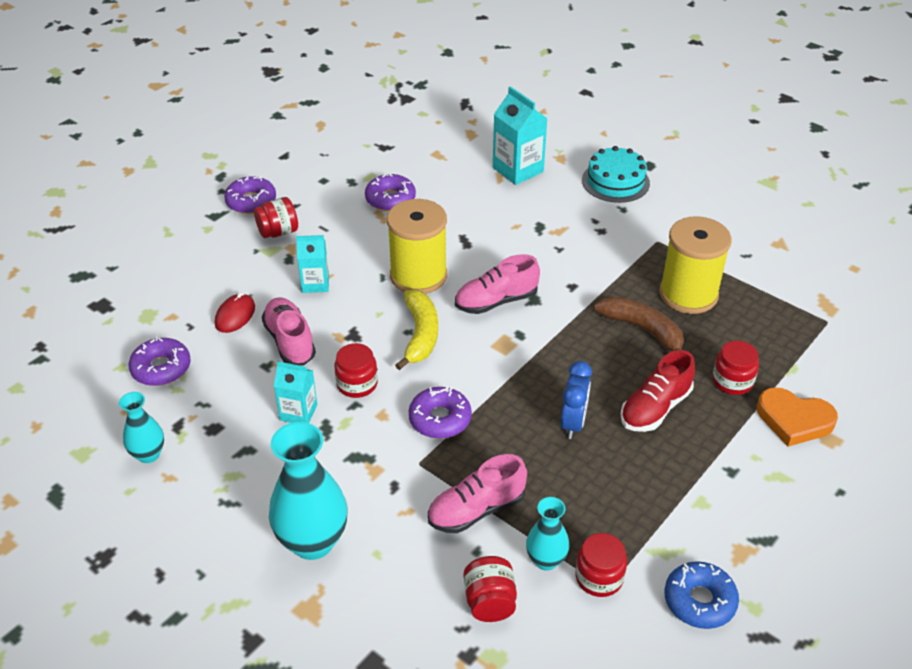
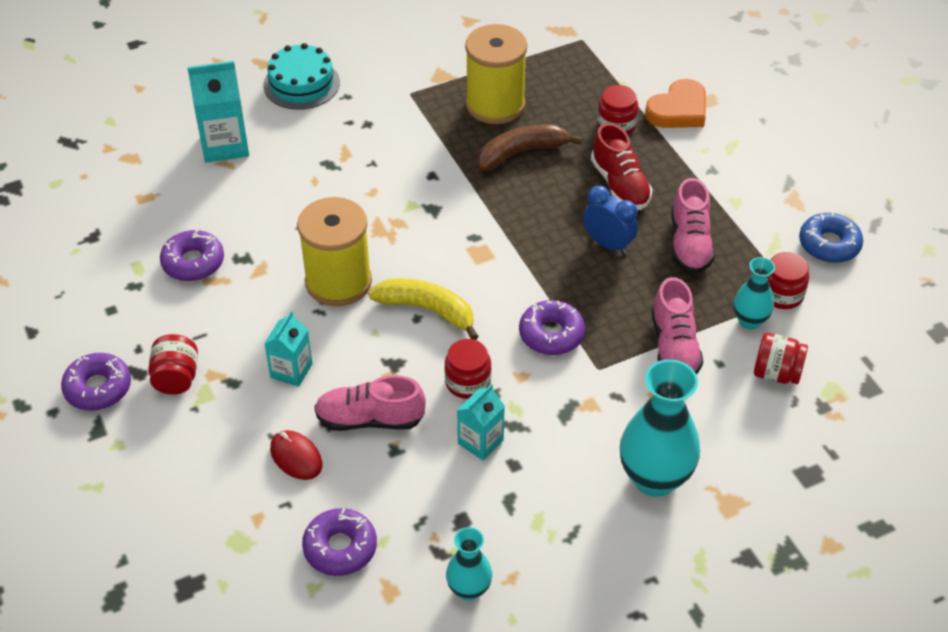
camera: 65 degrees left, 5 degrees up
pink shoe [455,254,540,314] -> pink shoe moved to [672,178,715,273]

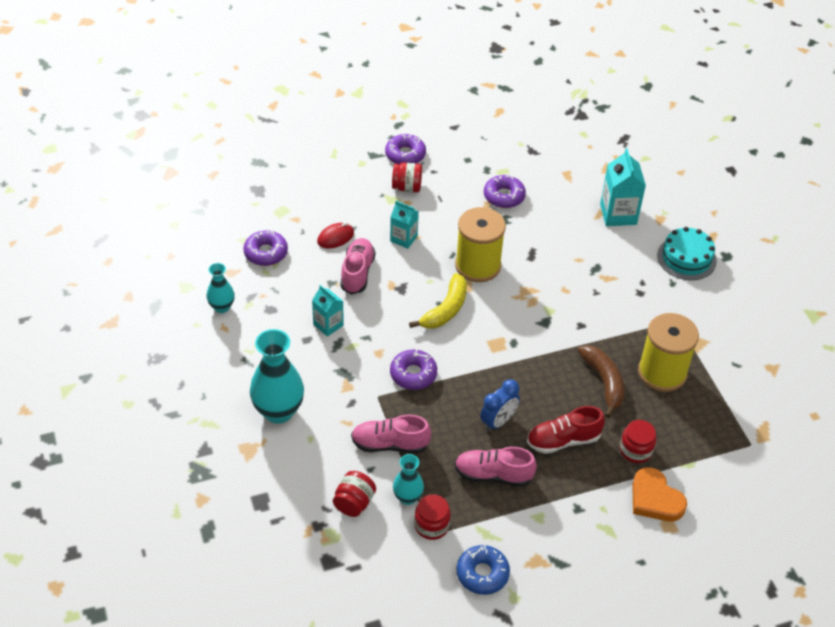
camera: 95 degrees right, 0 degrees up
red jar [444,339,492,399] -> none

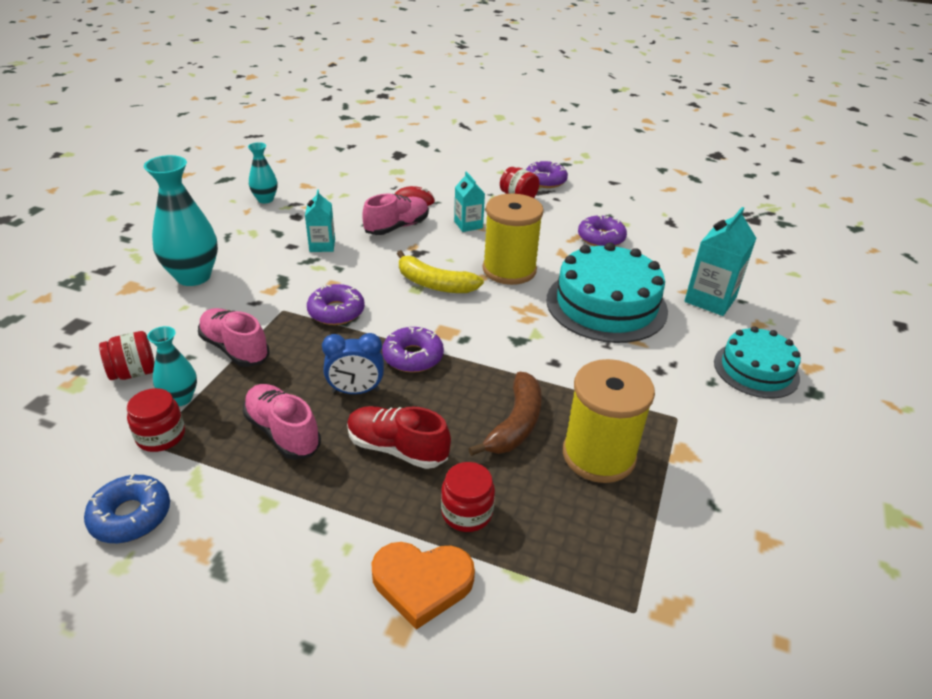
camera: 40 degrees right, 10 degrees down
purple donut [243,230,288,266] -> purple donut moved to [382,327,444,373]
yellow banana [409,273,467,329] -> yellow banana turned 45 degrees clockwise [397,250,484,293]
orange heart [632,467,687,522] -> orange heart turned 90 degrees counterclockwise [372,542,475,630]
none -> turquoise cake [547,242,668,343]

